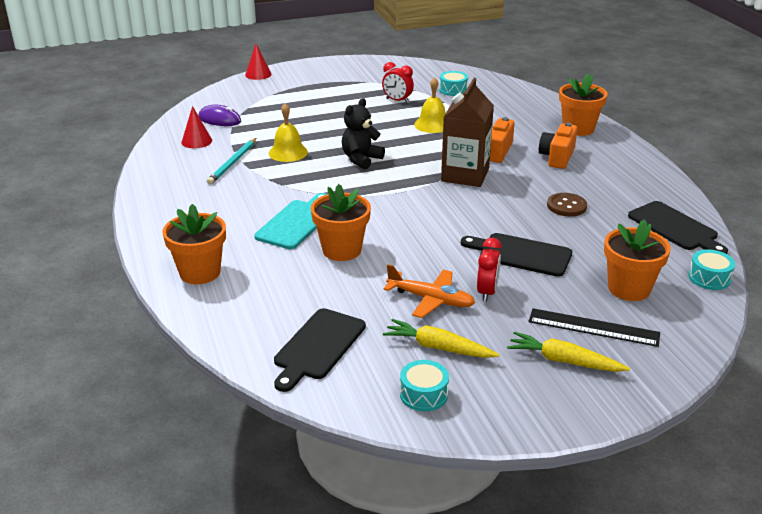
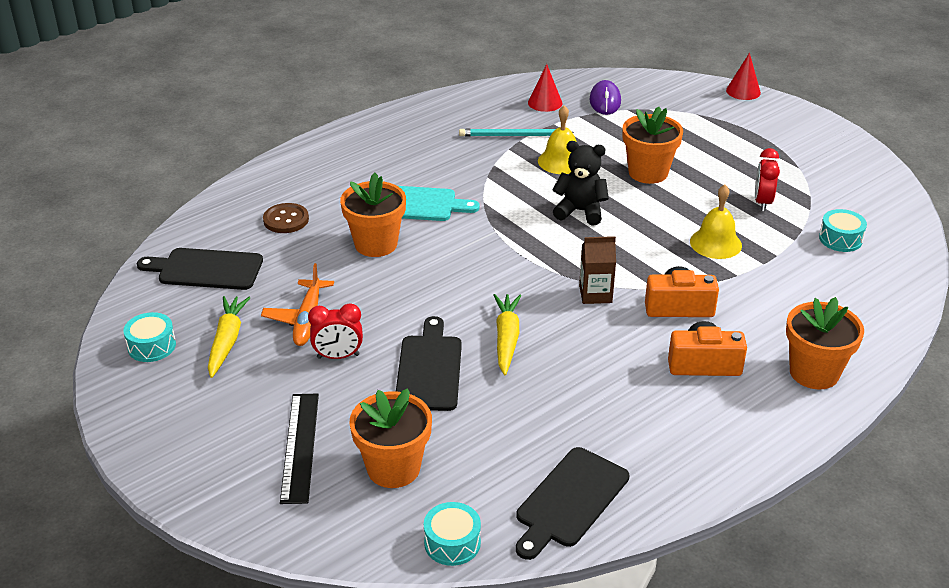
camera: 70 degrees right, 5 degrees up
orange flower pot [162,204,226,284] -> orange flower pot moved to [622,107,683,184]
brown carton [441,78,494,187] -> brown carton [579,236,616,304], size x0.56
yellow carrot [507,332,630,372] -> yellow carrot moved to [494,294,521,375]
brown button [547,193,587,217] -> brown button moved to [263,203,309,233]

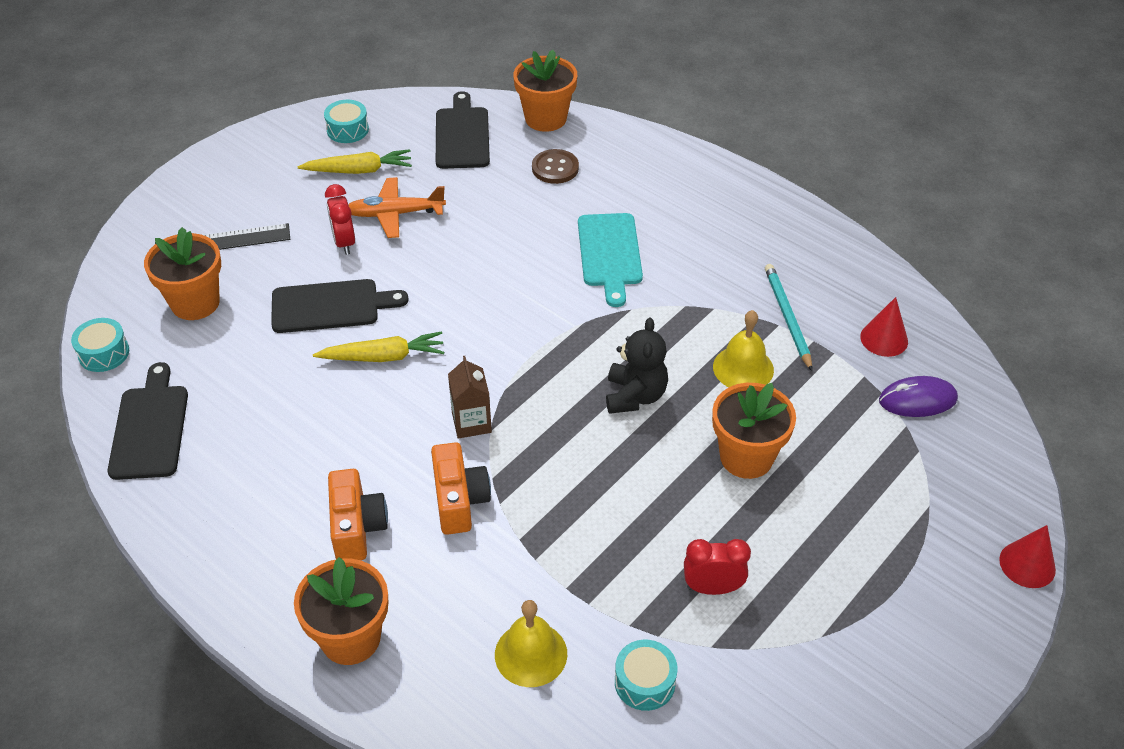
camera: 80 degrees right, 10 degrees up
orange flower pot [340,173,406,257] -> orange flower pot moved to [513,50,577,132]
black cutting board [516,447,629,560] -> black cutting board turned 60 degrees clockwise [107,362,188,480]
yellow bell [690,185,742,259] -> yellow bell moved to [495,600,567,687]

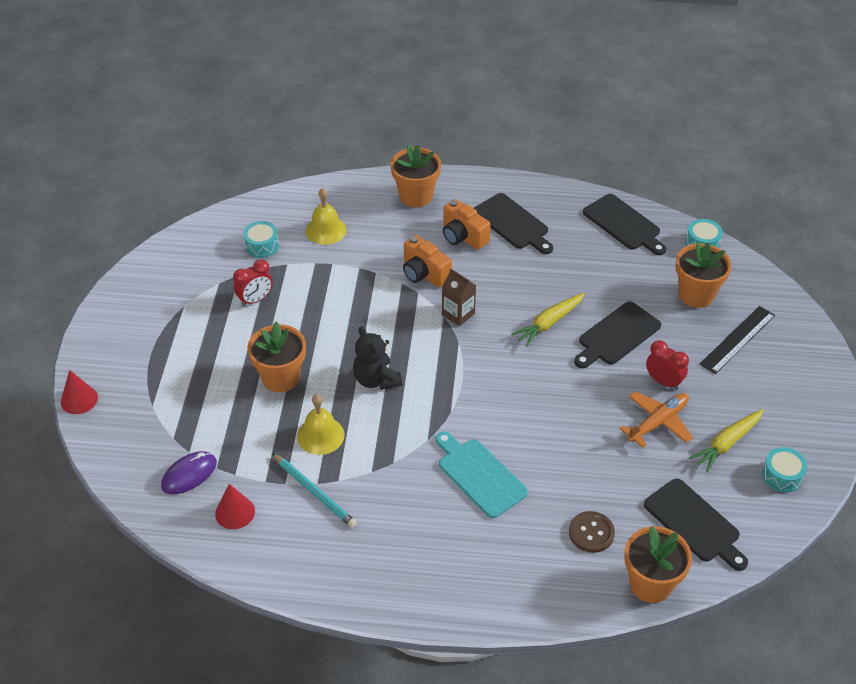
camera: 145 degrees right, 0 degrees up
none -> black cutting board [474,193,553,254]

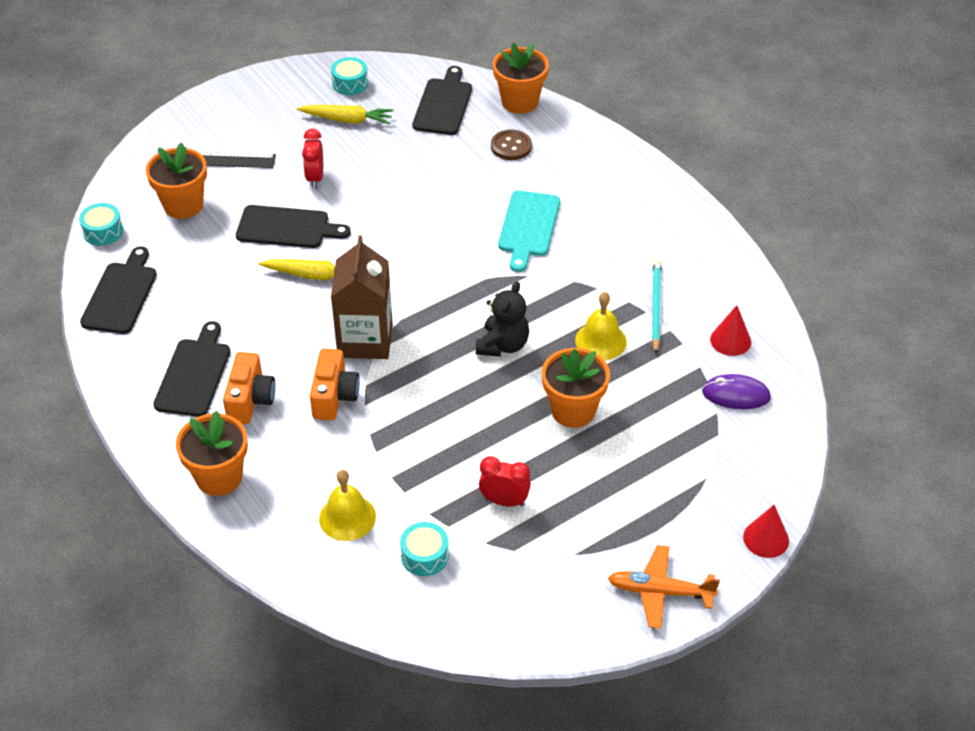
camera: 130 degrees left, 0 degrees up
brown carton [442,269,476,326] -> brown carton [331,236,393,359], size x1.80
orange plane [620,391,693,448] -> orange plane moved to [608,545,720,629]

